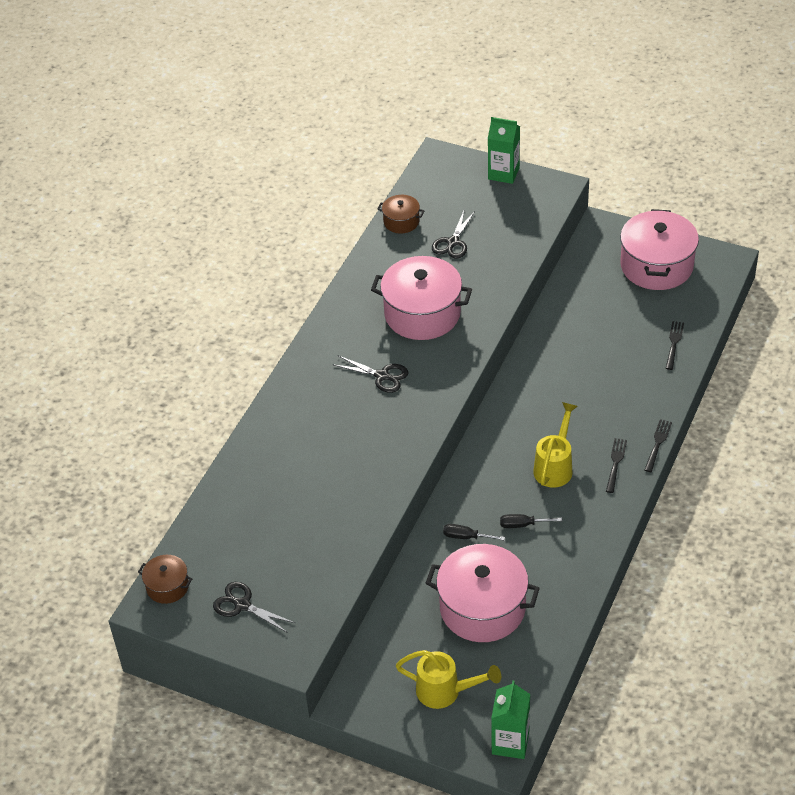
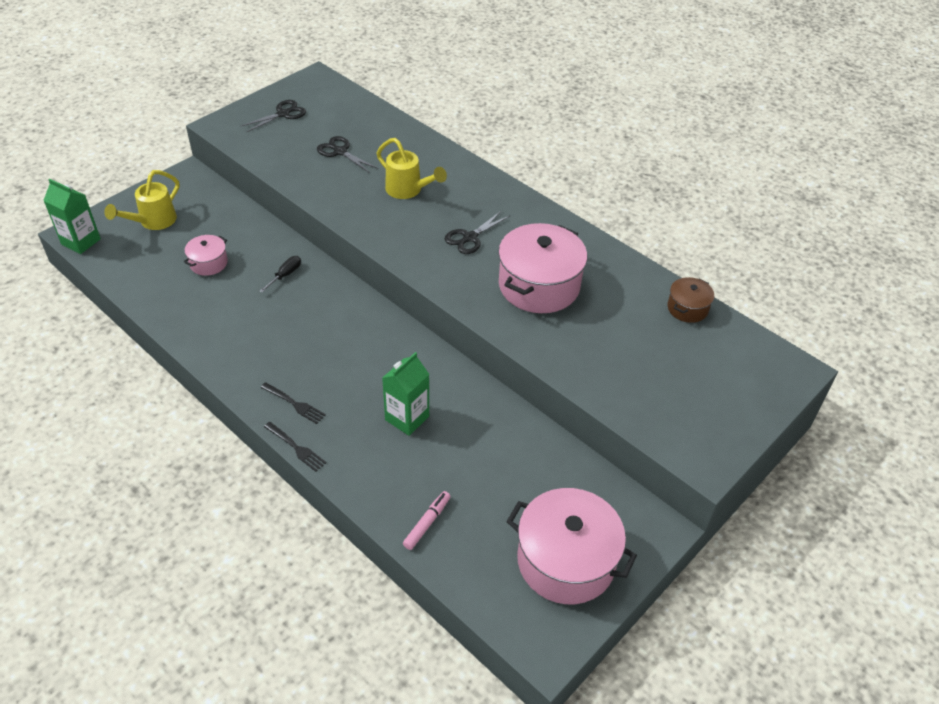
camera: 105 degrees right, 0 degrees up
brown pot [138,555,192,604] -> none
pink pot [426,544,540,642] -> pink pot [184,235,228,276], size x0.49
black scissors [432,211,475,259] -> black scissors moved to [317,136,378,173]
green carton [488,117,520,184] -> green carton moved to [382,352,429,436]
black screwdriver [500,514,562,528] -> none
yellow watering can [533,402,578,488] -> yellow watering can moved to [376,138,447,199]
black fork [666,321,684,370] -> pink marker [403,491,451,550]

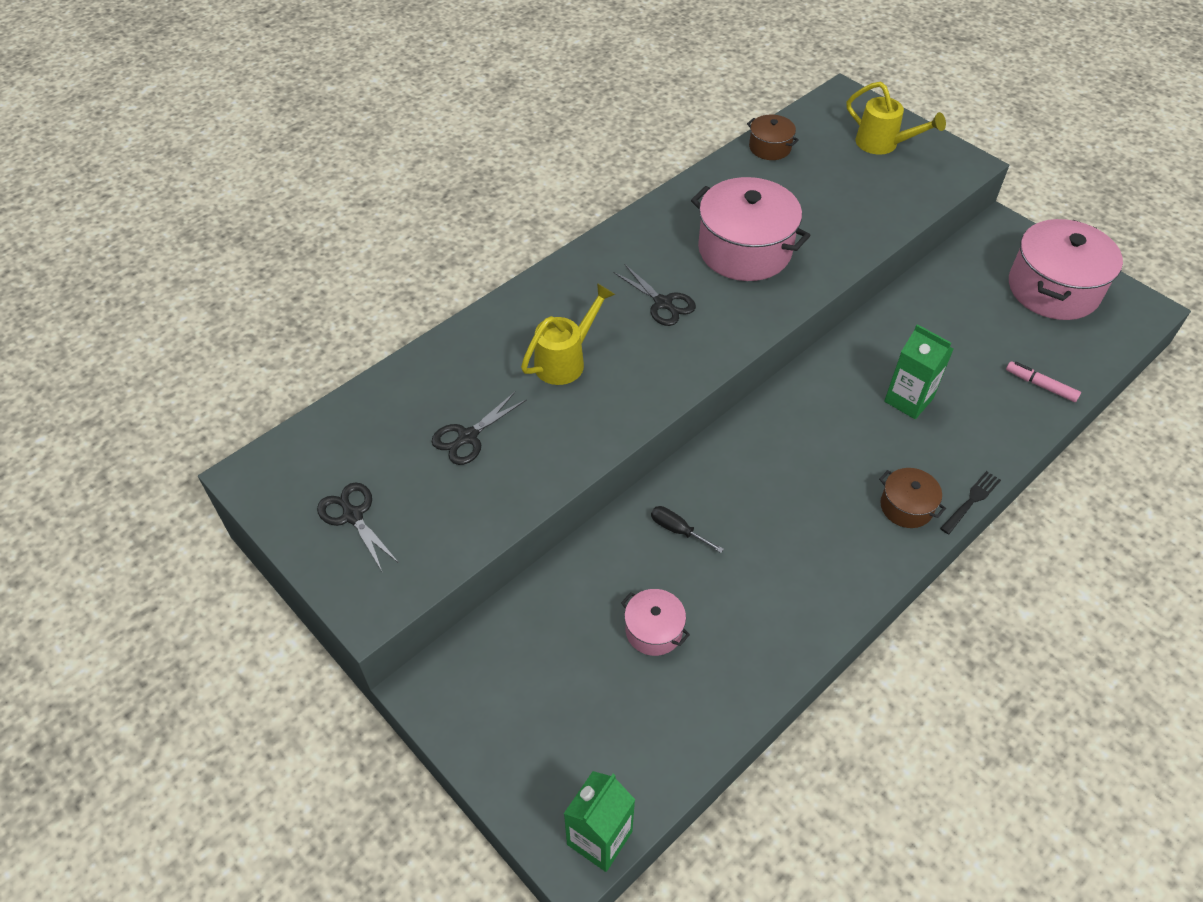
camera: 85 degrees left, 5 degrees up
yellow watering can [104,170,179,230] -> yellow watering can moved to [847,82,946,155]
black fork [260,382,326,424] -> brown pot [879,468,946,528]

